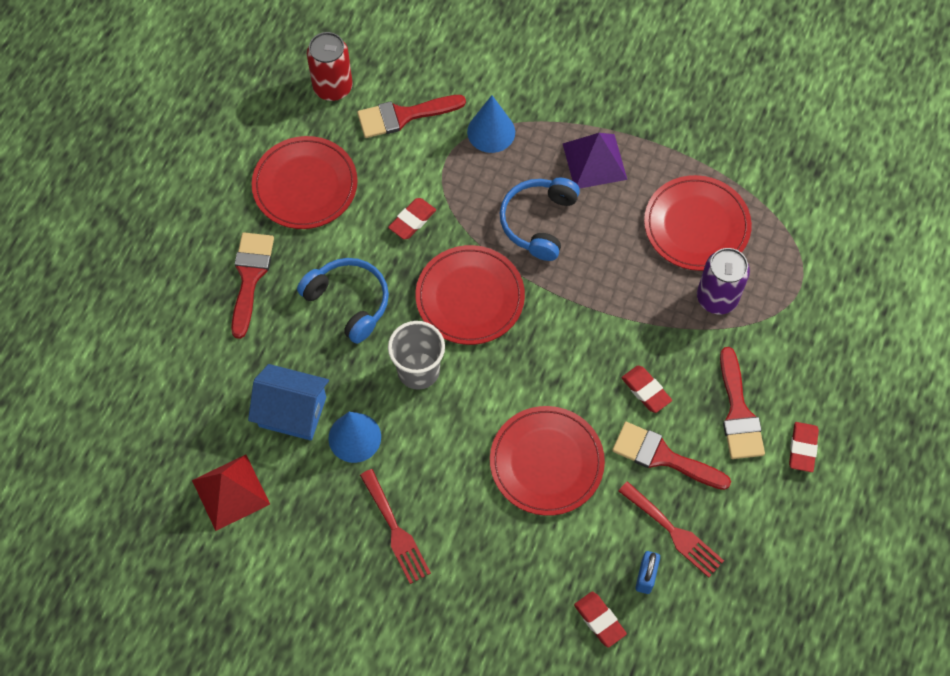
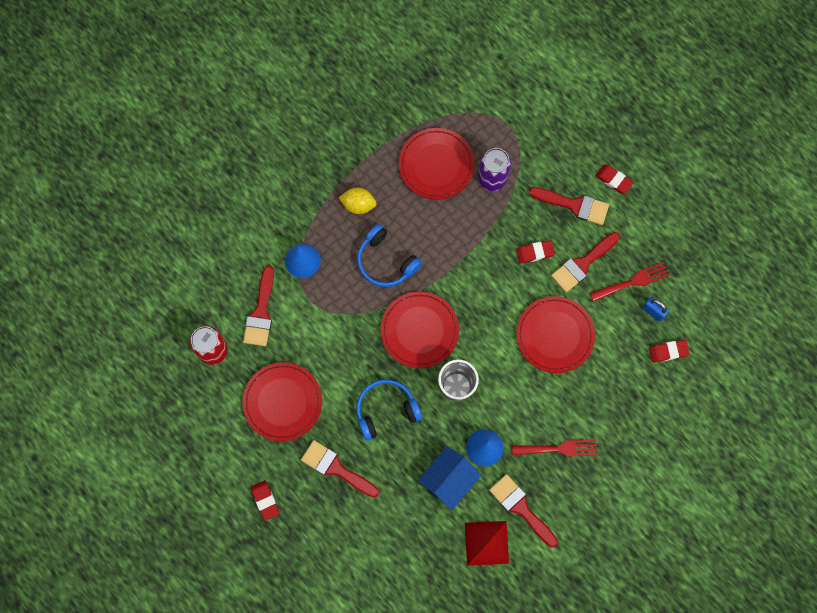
camera: 65 degrees left, 10 degrees up
red eraser [388,198,436,239] -> red eraser moved to [251,480,279,521]
purple pyramid [563,133,627,189] -> yellow lemon [339,188,377,214]
none -> red brush [489,474,558,548]

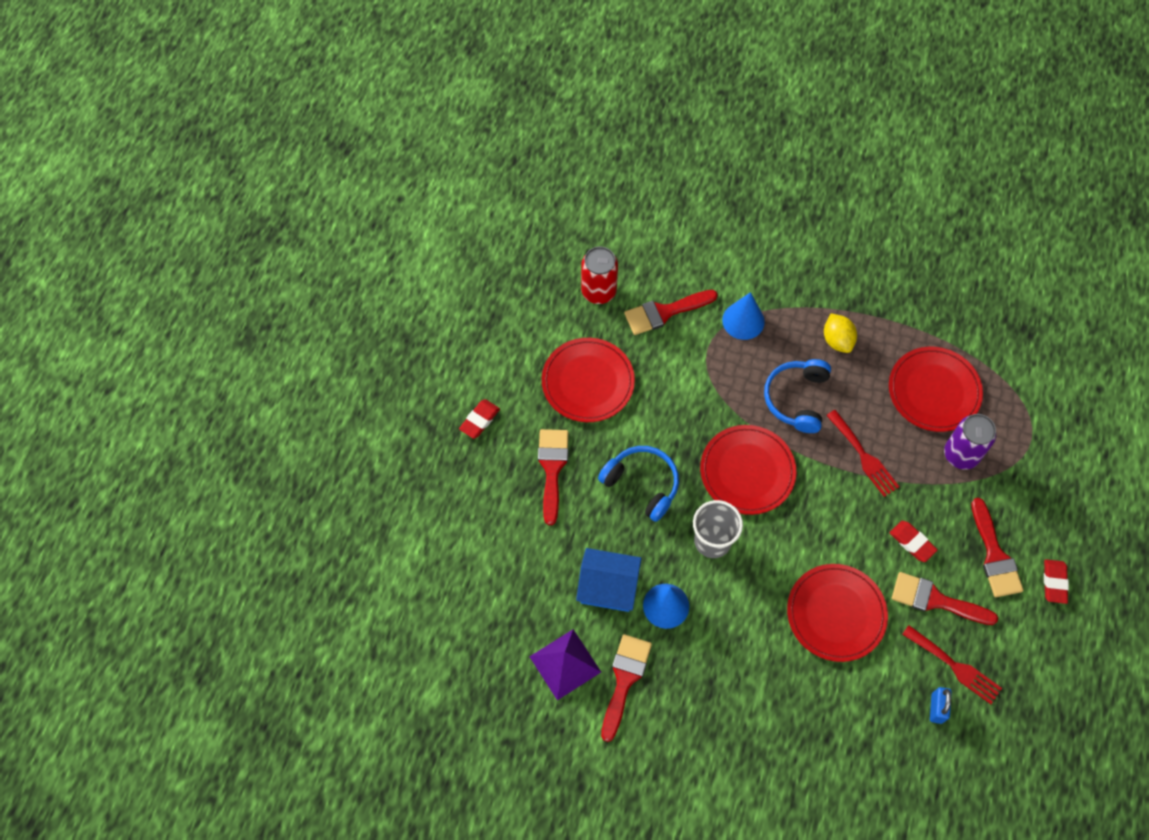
camera: 60 degrees right, 10 degrees down
red pyramid [465,521,509,566] -> purple pyramid [529,629,601,700]
red fork [512,439,598,457] -> red fork moved to [826,410,899,497]
red eraser [649,340,690,362] -> none

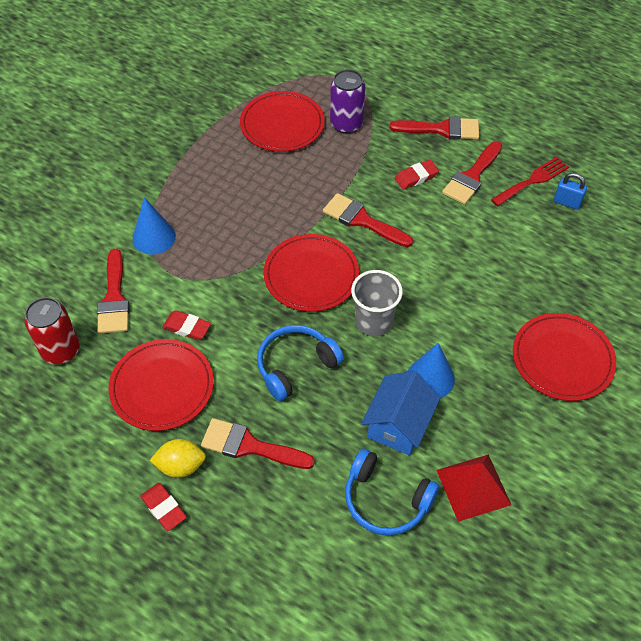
camera: 75 degrees left, 10 degrees down
purple pyramid [529,629,601,700] -> red pyramid [437,454,511,522]
red brush [601,634,652,742] -> red brush moved to [323,193,413,247]
blue headphones [764,359,831,433] -> blue headphones moved to [345,448,439,536]
red plate [787,564,888,662] -> red plate moved to [513,313,616,401]
yellow lemon [824,314,857,353] -> yellow lemon moved to [150,439,206,478]
red fork [826,410,899,497] -> none
red eraser [1044,559,1069,604] -> red eraser moved to [162,311,211,340]

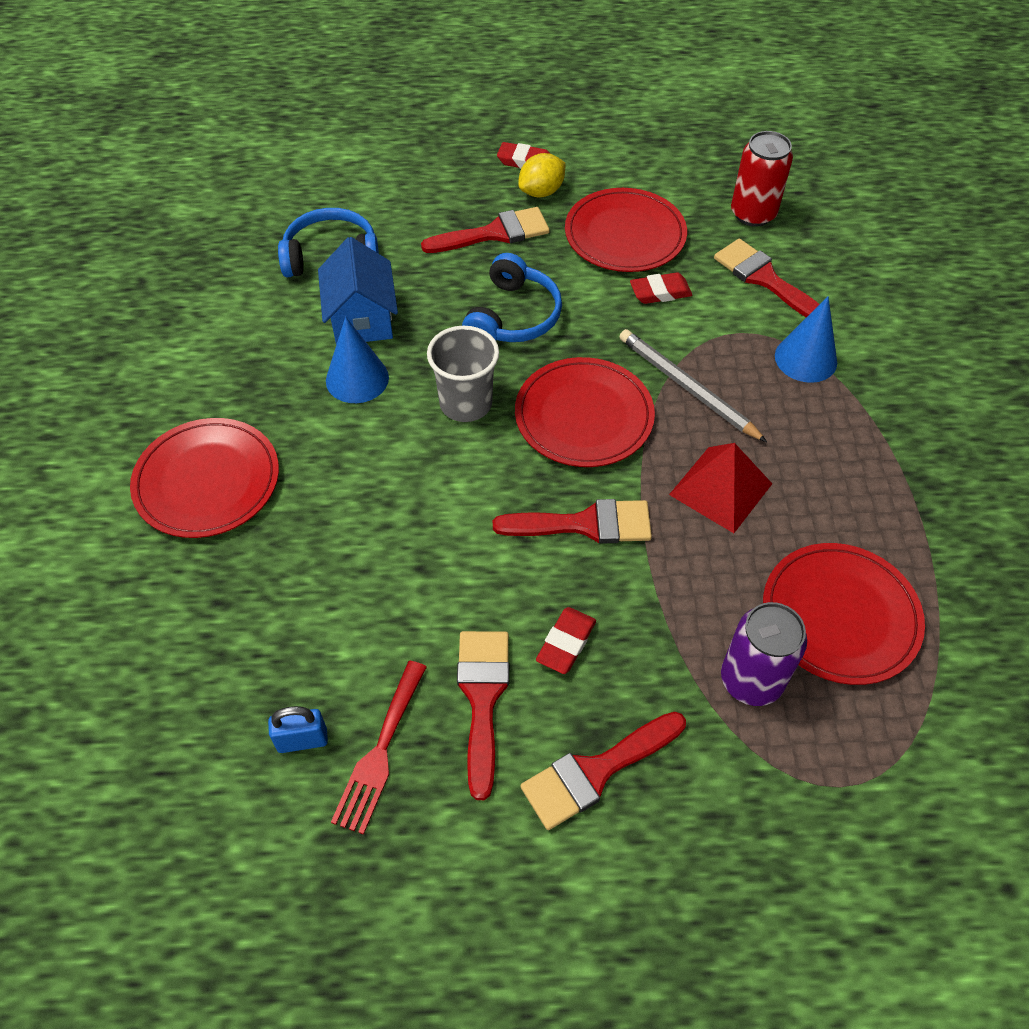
camera: 145 degrees right, 0 degrees up
red pyramid [437,454,511,522] -> red pyramid moved to [669,443,772,533]
none -> grey pencil [619,329,767,442]

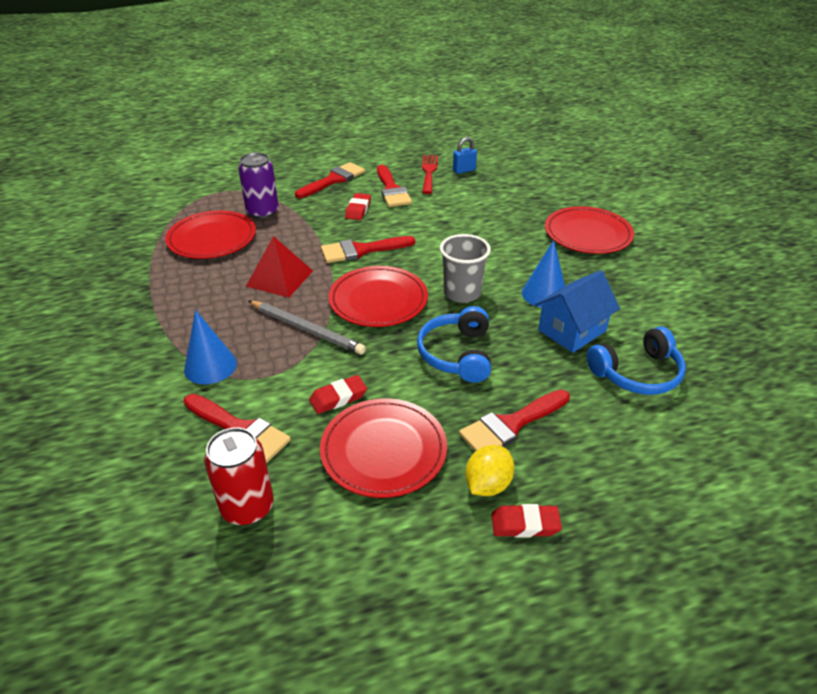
camera: 165 degrees right, 15 degrees down
blue house [318,237,398,345] -> blue house turned 75 degrees clockwise [535,270,620,353]

